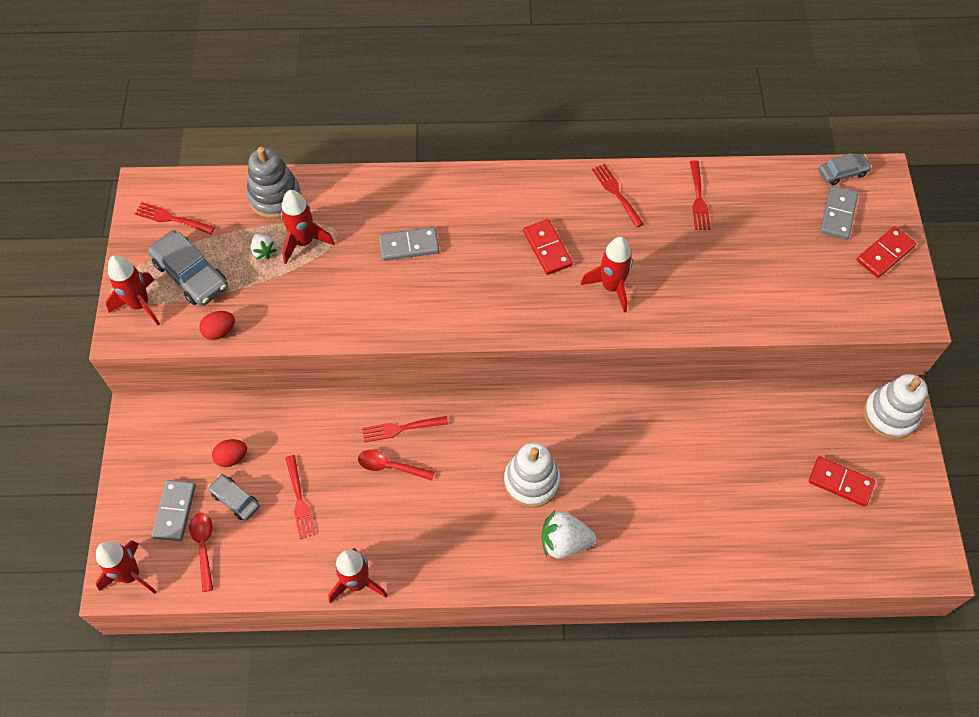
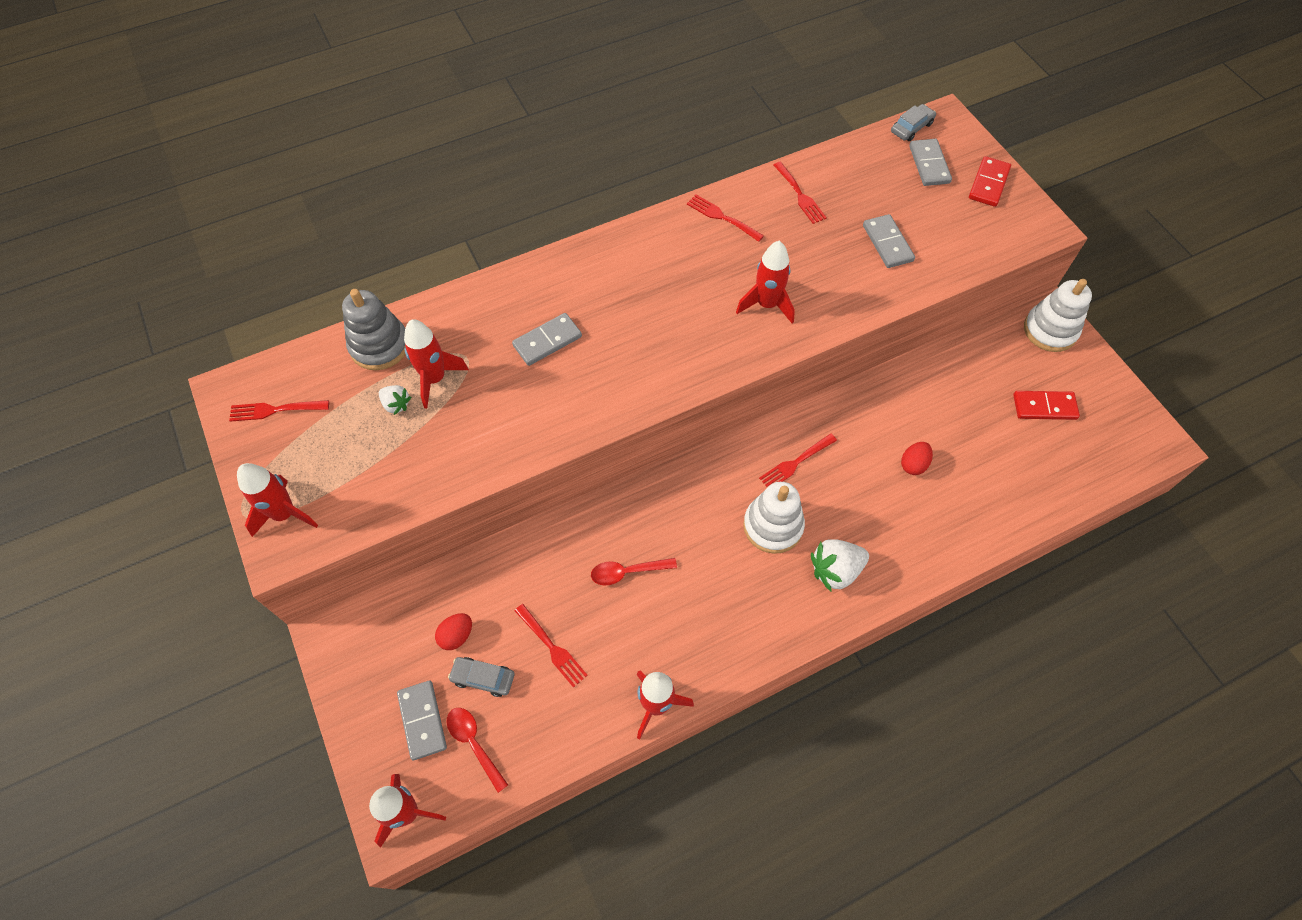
camera: 25 degrees left, 0 degrees up
grey car [148,230,228,306] -> none
red egg [199,311,235,340] -> red egg moved to [901,442,933,475]
red fork [362,416,448,442] -> red fork moved to [759,433,837,487]
red domino [523,219,573,275] -> none
none -> grey domino [863,214,915,268]

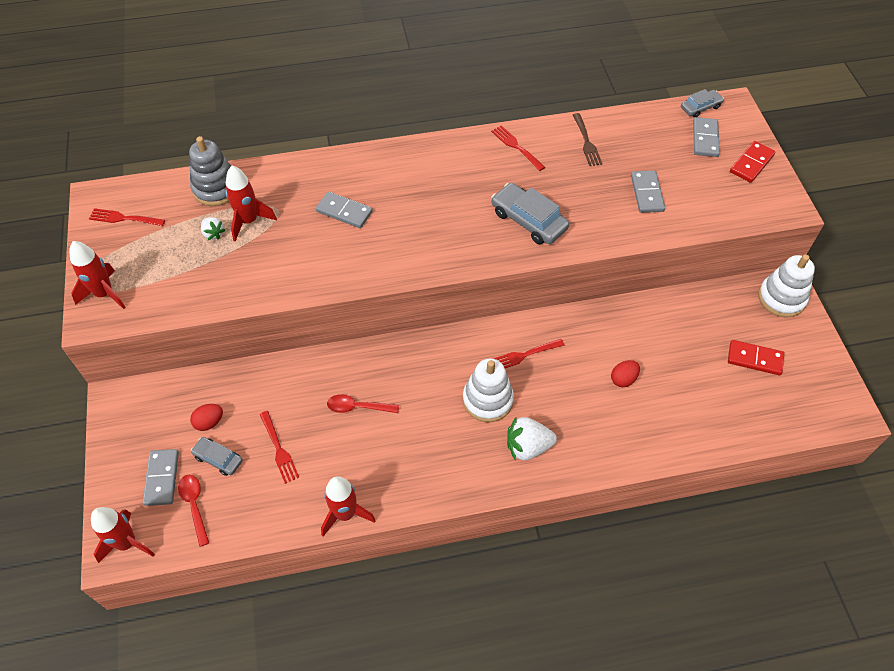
camera: 15 degrees right, 5 degrees down
grey domino [512,313,582,366] -> grey domino turned 45 degrees clockwise [316,191,373,228]
red rocket [736,241,795,323] -> grey car [491,183,569,244]
red fork [774,162,827,224] -> brown fork [573,113,602,166]

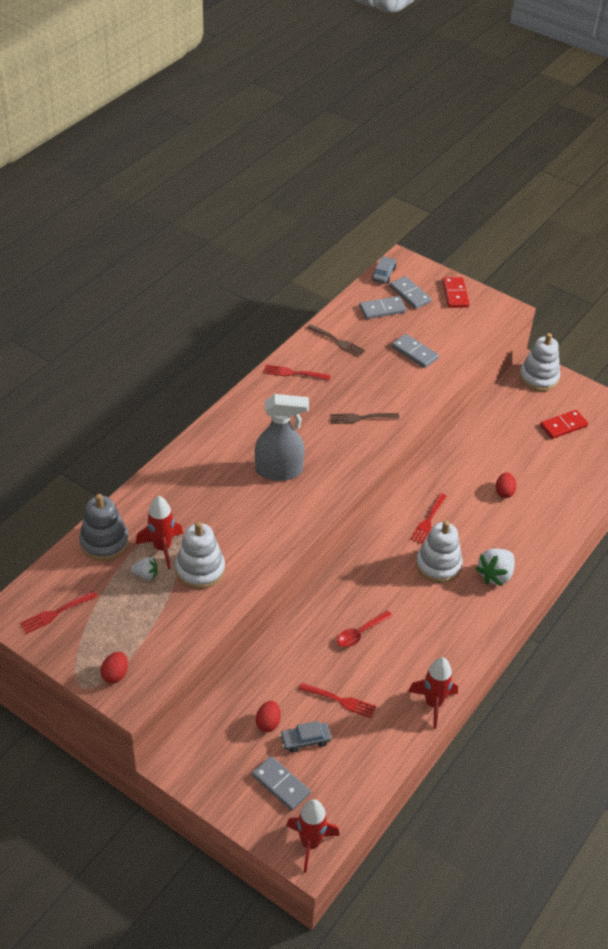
camera: 45 degrees left, 10 degrees down
red rocket [69,241,126,309] -> red egg [101,652,128,684]
red spoon [178,475,209,547] -> none
grey domino [316,191,373,228] -> grey domino moved to [359,296,406,319]
grey car [491,183,569,244] -> brown fork [330,413,399,424]
none -> white stacking toy [175,522,225,589]
none -> grey spray bottle [255,394,309,481]

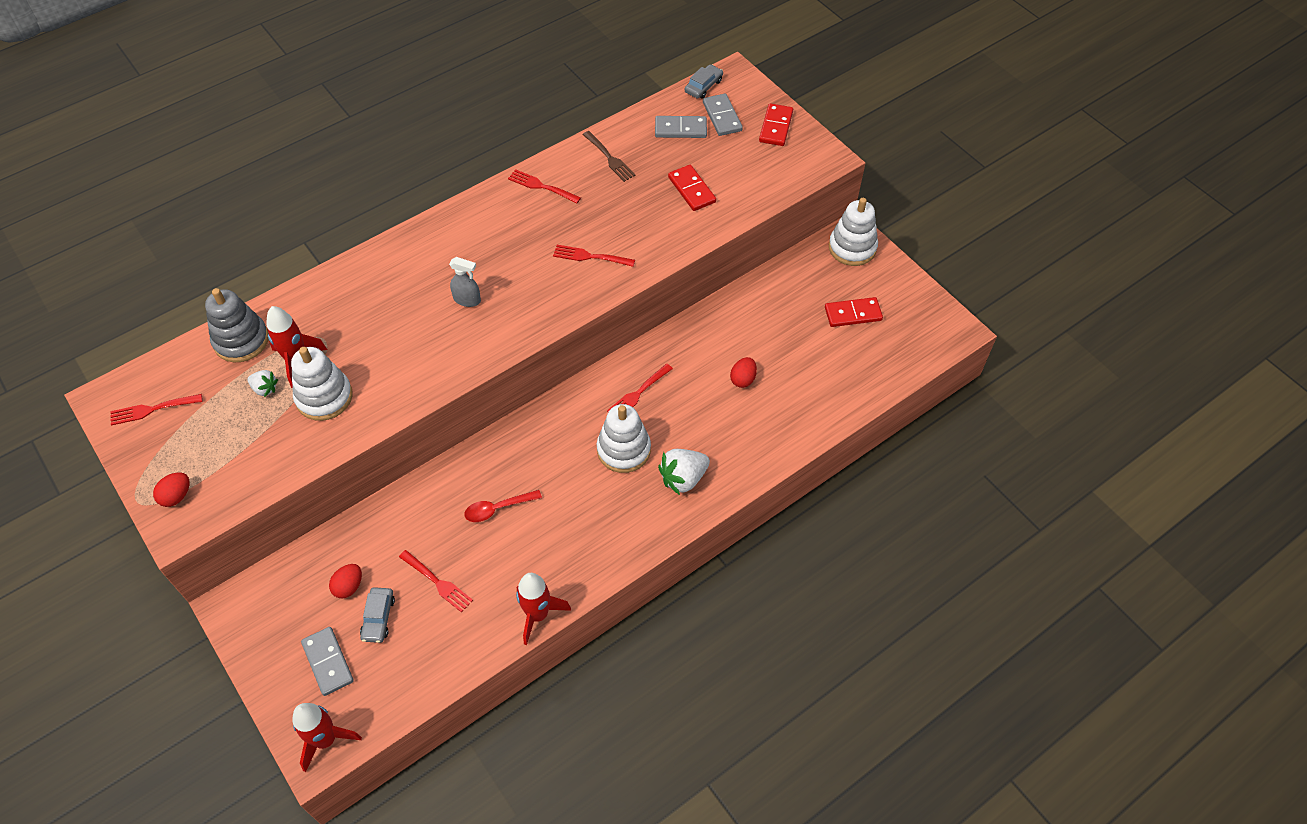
camera: 20 degrees right, 10 degrees up
grey spray bottle [255,394,309,481] -> grey spray bottle [449,257,481,307], size x0.52
grey car [280,721,332,753] -> grey car turned 90 degrees counterclockwise [360,587,395,643]
brown fork [330,413,399,424] -> red fork [553,245,635,267]
grey domino [392,334,439,368] -> red domino [668,165,716,211]

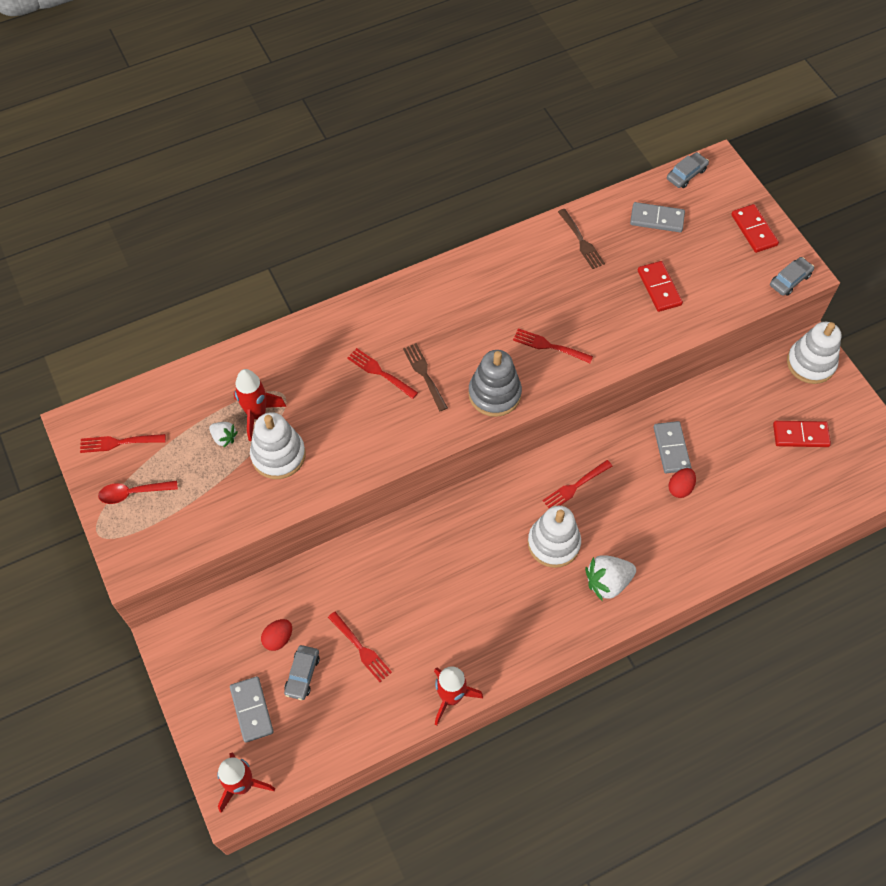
camera: 10 degrees right, 5 degrees up
red egg [153,472,190,507] -> none
grey stacking toy [205,288,269,362] -> grey stacking toy moved to [468,350,522,417]
grey spray bottle [449,257,481,307] -> brown fork [403,343,448,411]
red spoon [464,490,542,522] -> red spoon moved to [98,481,178,504]
red fork [508,169,581,203] -> red fork moved to [347,348,418,399]
grey domino [703,93,743,136] -> grey domino moved to [654,421,691,473]
red domino [759,103,793,146] -> red domino turned 45 degrees counterclockwise [731,204,779,253]
none -> grey car [770,257,814,296]

